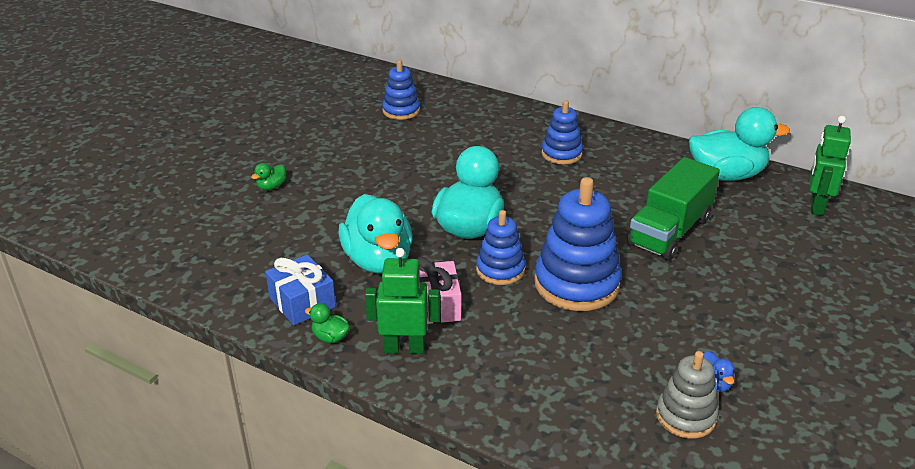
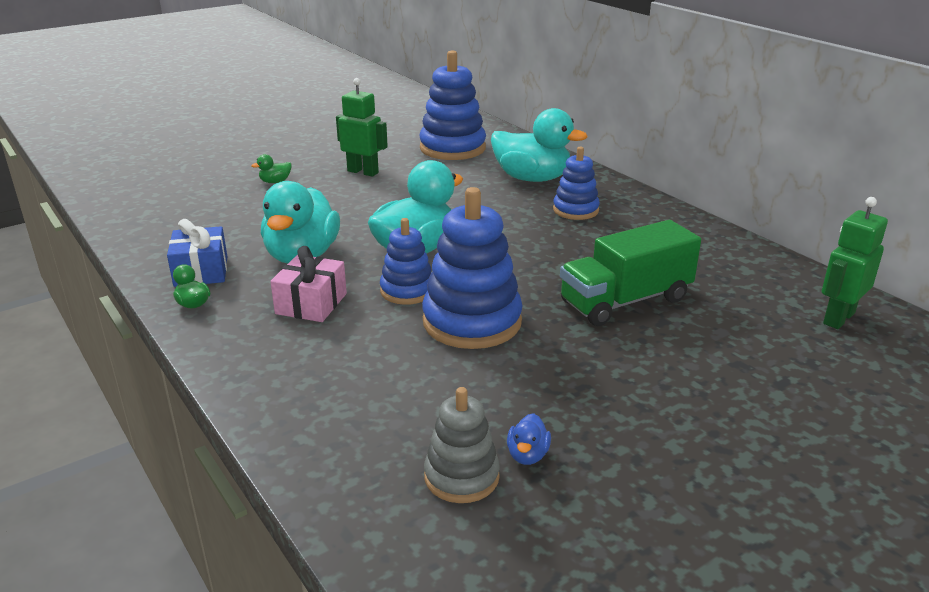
camera: 25 degrees right, 5 degrees down
green robot [365,248,440,354] -> green robot moved to [336,78,388,177]
blue stacking toy [382,60,420,120] -> blue stacking toy [419,50,486,160], size x1.70
turquoise duck [689,107,790,181] -> turquoise duck moved to [491,108,587,182]

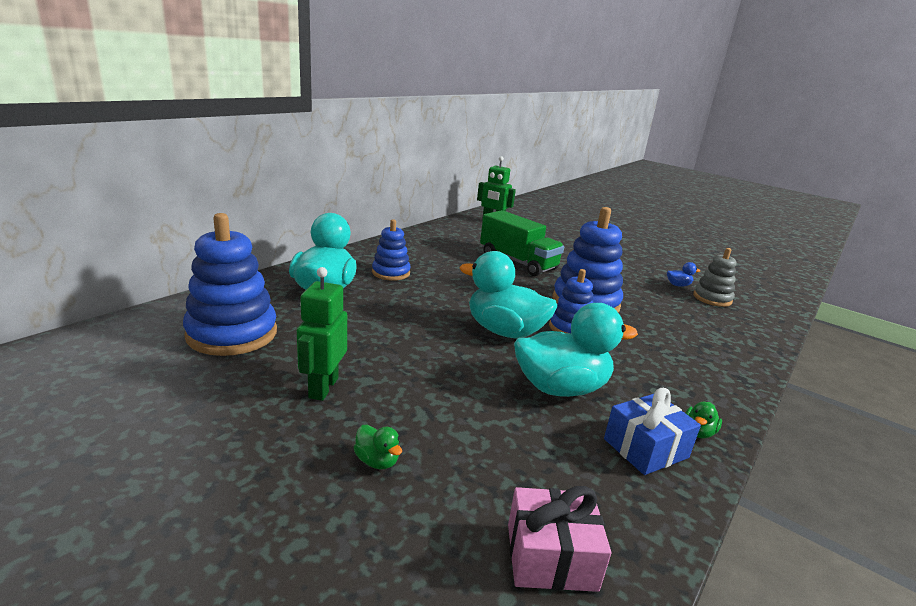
camera: 110 degrees left, 5 degrees down
pink gift [270,246,347,322] -> pink gift moved to [508,486,611,592]

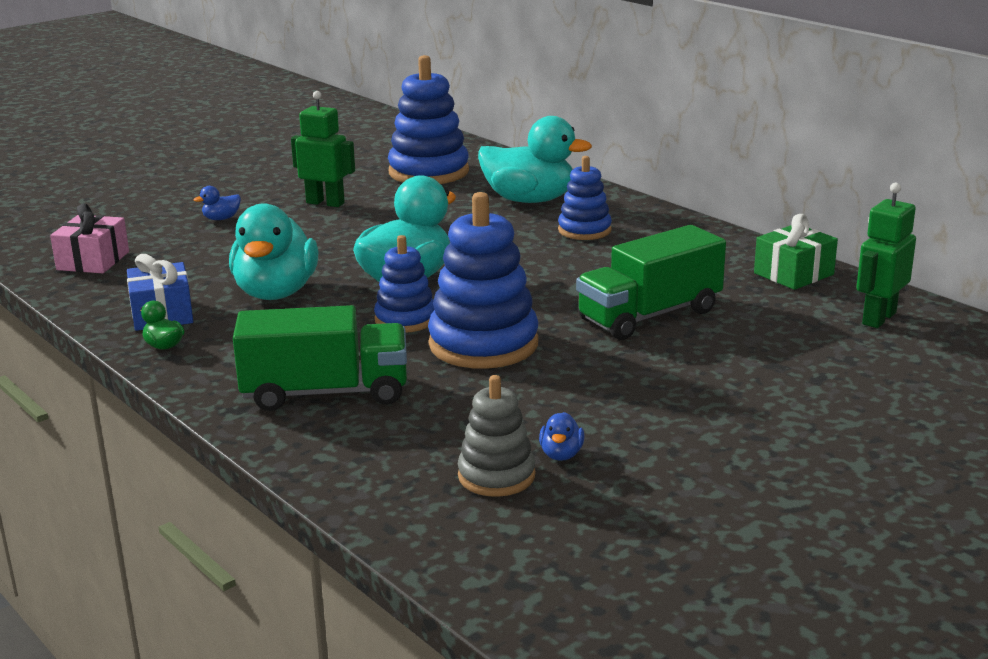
camera: 105 degrees right, 0 degrees up
green duck [354,425,402,469] -> blue duck [194,186,241,220]
none -> green truck [233,305,407,411]
none -> green gift [754,214,838,290]

